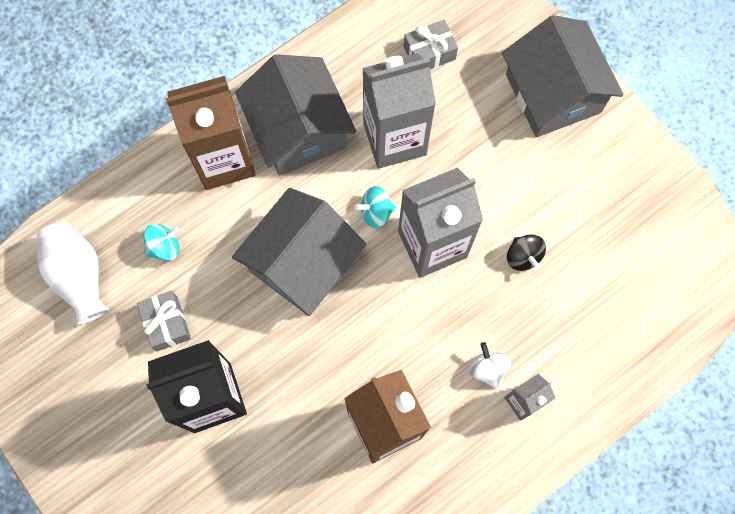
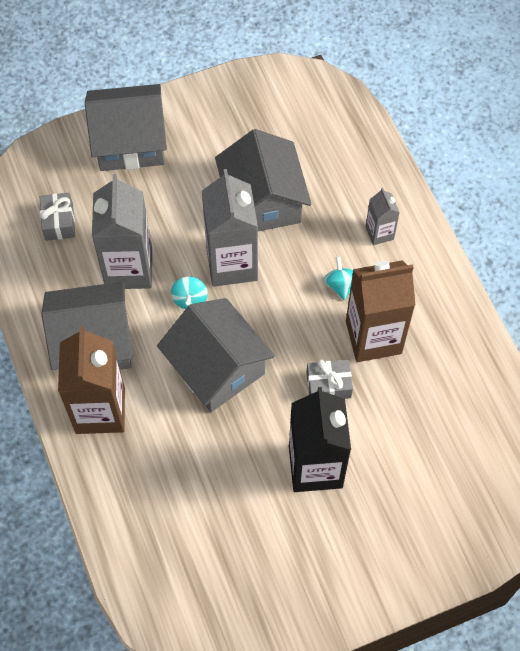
camera: 75 degrees left, 10 degrees down
white vase [37,221,110,325] -> none
grey gift [137,291,191,352] -> grey gift moved to [306,360,353,399]
turquoise spinning top [143,224,180,261] -> turquoise spinning top moved to [323,256,353,300]
white spinning top [468,342,511,389] -> none
black spinning top [507,234,546,271] -> grey house [215,129,311,231]

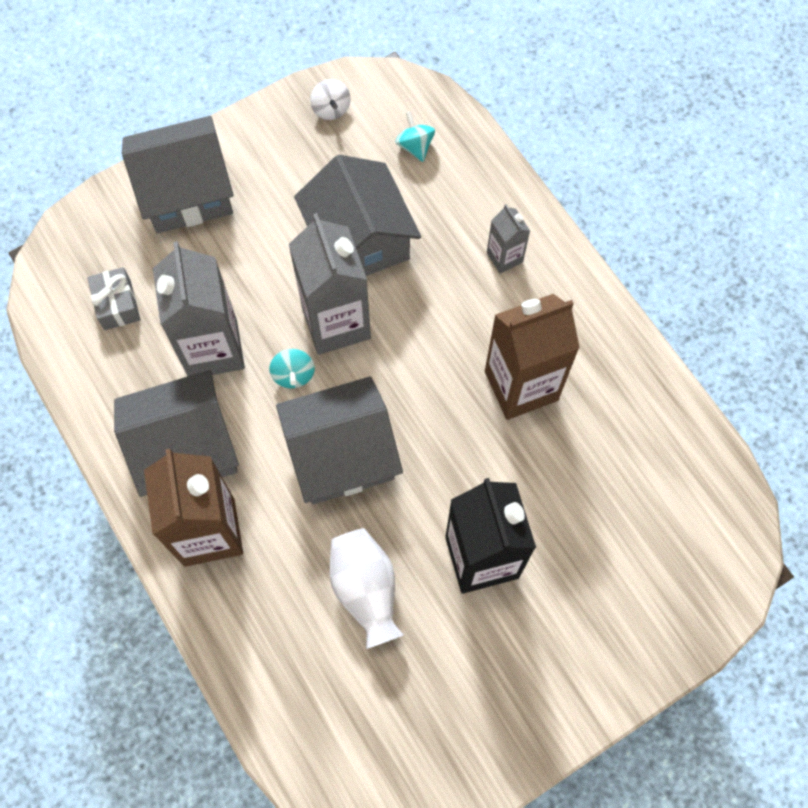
camera: 10 degrees left, 5 degrees up
grey house [157,298,275,412] -> grey house turned 60 degrees counterclockwise [276,376,403,504]
grey gift [306,360,353,399] -> none
turquoise spinning top [323,256,353,300] -> turquoise spinning top moved to [395,111,435,162]
none -> white spinning top [310,79,351,120]
none -> white vase [330,528,404,649]

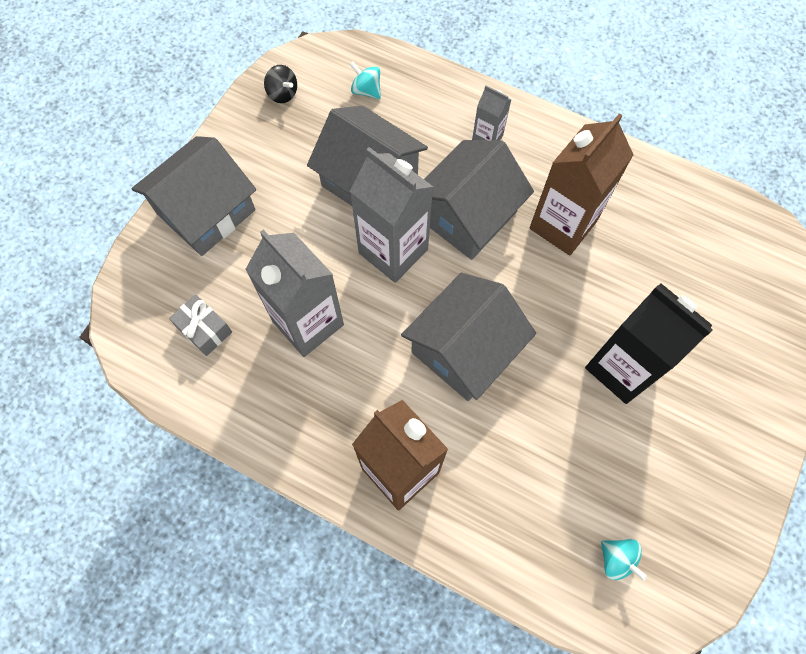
camera: 30 degrees left, 0 degrees up
grey house [114,370,239,497] -> grey house moved to [424,140,534,260]
turquoise spinning top [269,349,315,388] -> turquoise spinning top moved to [601,539,647,581]
white spinning top [310,79,351,120] -> black spinning top [264,65,297,103]
white vase [330,528,404,649] -> none

